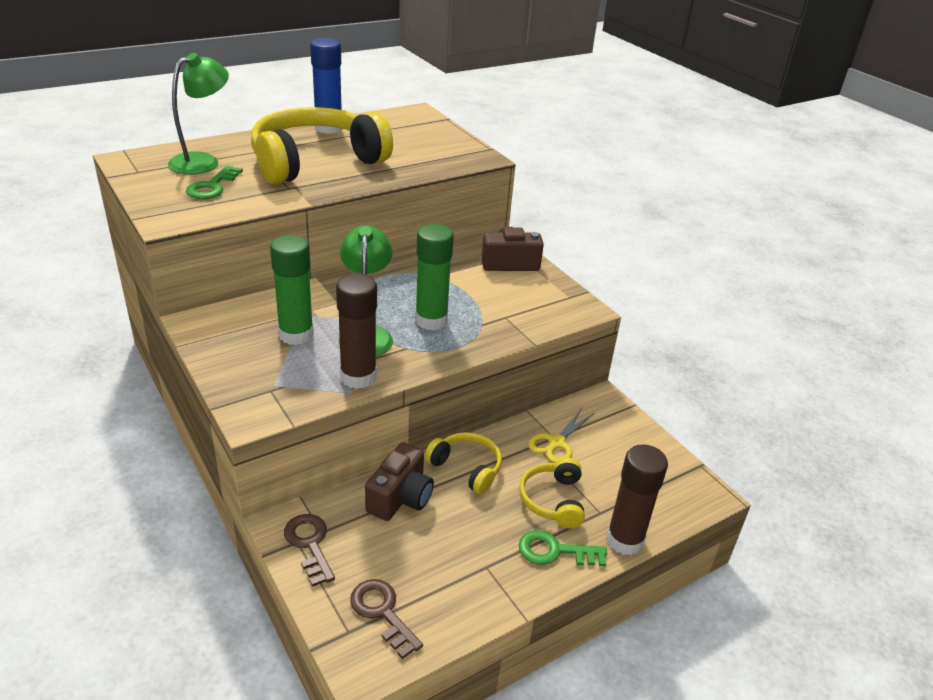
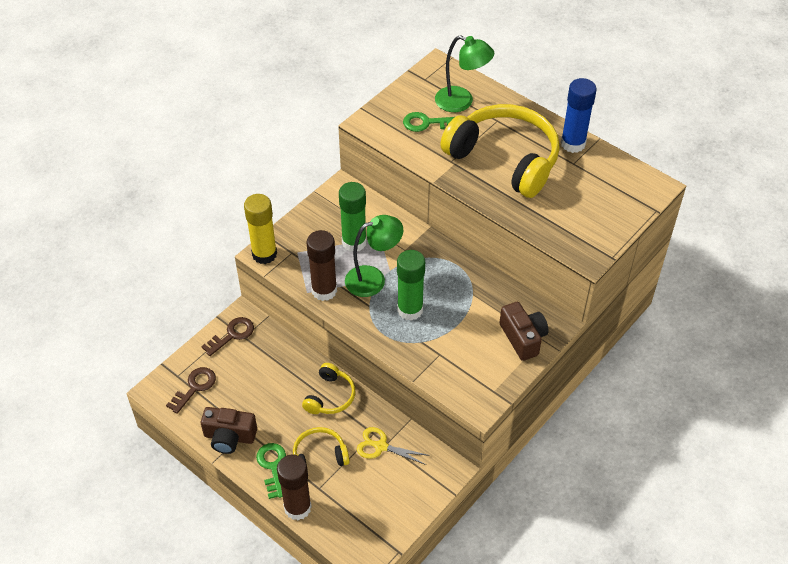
camera: 75 degrees right, 15 degrees up
brown camera [365,442,434,521] -> brown camera moved to [201,407,257,454]
none -> yellow glue stick [244,194,277,264]

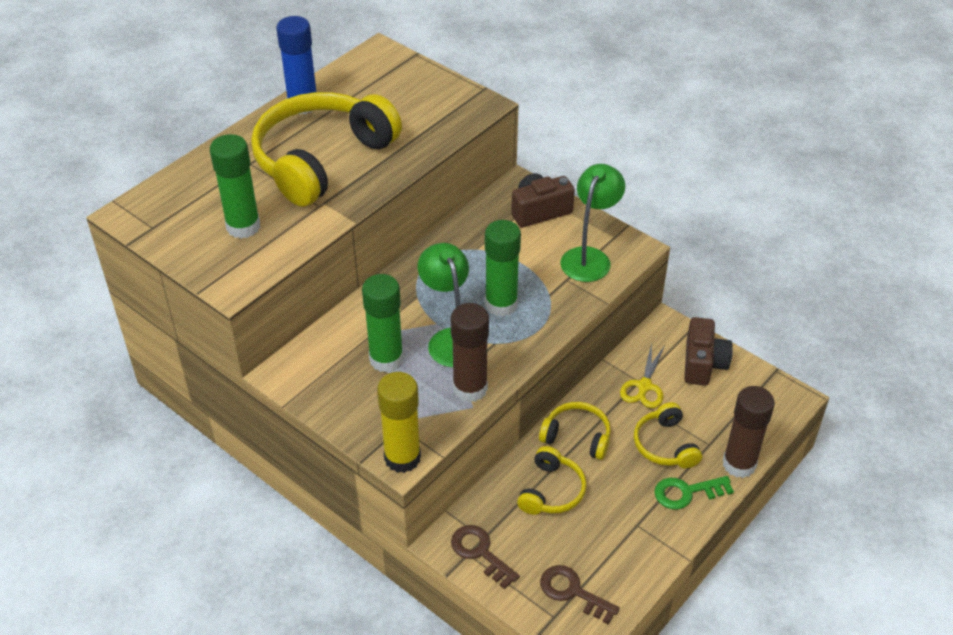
camera: 90 degrees left, 5 degrees down
brown camera [201,407,257,454] -> brown camera moved to [684,317,733,386]
green key [403,112,455,132] -> green glue stick [210,134,260,239]
green lamp [435,35,494,112] -> green lamp moved to [561,164,625,282]
none -> yellow headphones [517,446,587,515]

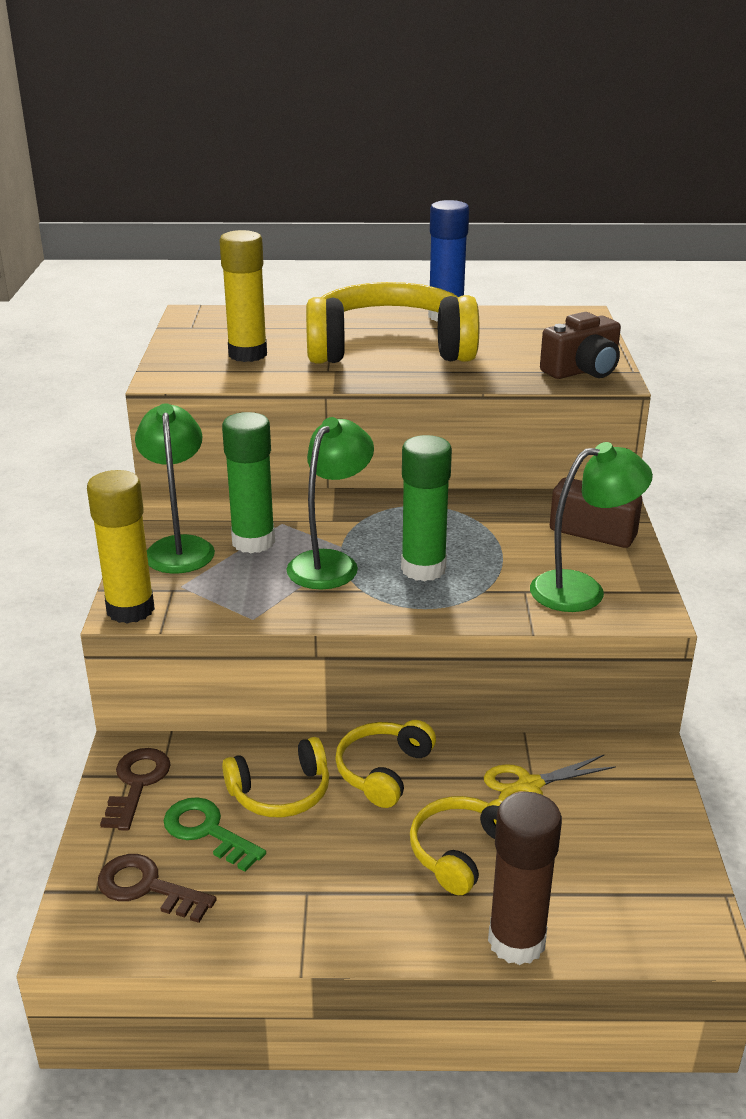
camera: 50 degrees right, 15 degrees down
green glue stick [210,134,260,239] -> yellow glue stick [219,230,267,362]
brown glue stick [451,303,489,402] -> none
yellow headphones [539,402,611,460] -> yellow headphones turned 135 degrees counterclockwise [335,720,436,808]
brown key [540,565,620,625] -> brown key turned 60 degrees counterclockwise [98,854,217,923]
green key [654,476,734,510] -> green key moved to [164,797,266,872]
brown camera [684,317,733,386] -> brown camera moved to [540,312,621,379]
none -> green lamp [135,403,215,574]

